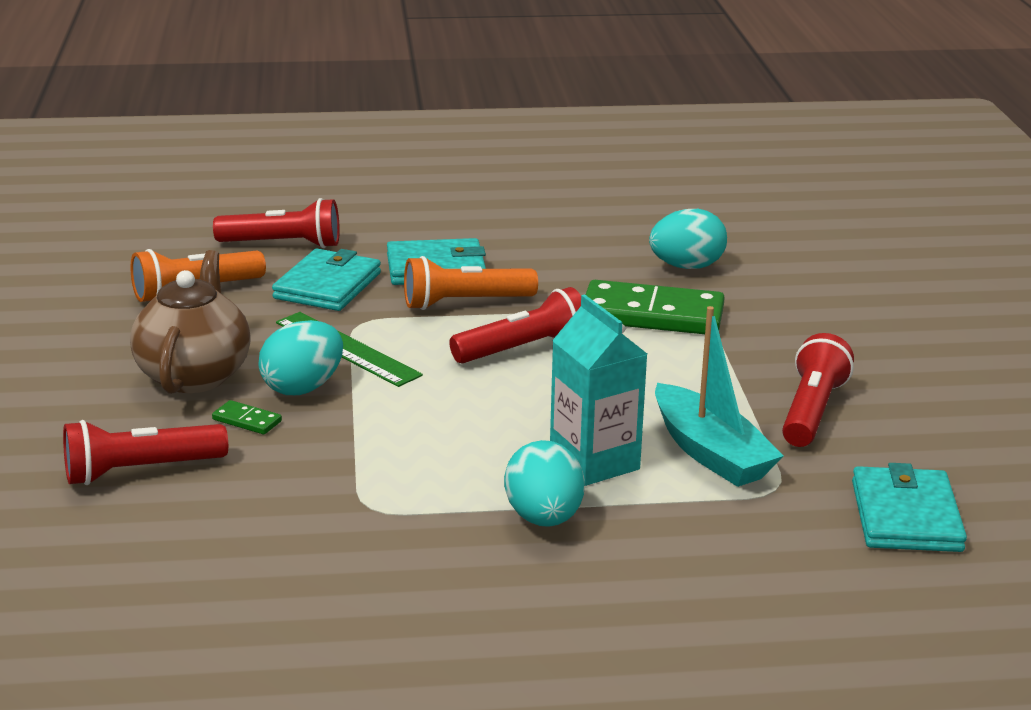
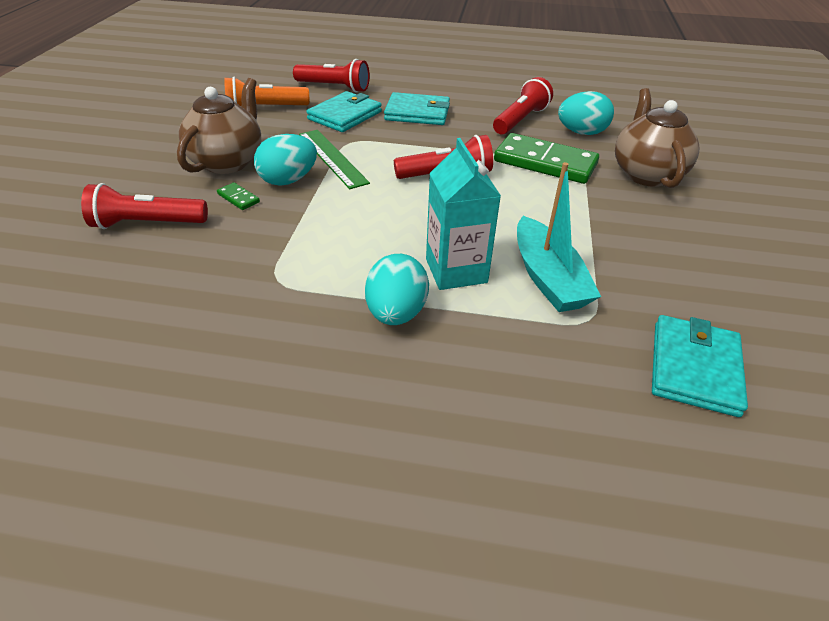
camera: 15 degrees right, 15 degrees up
orange flashlight [404,256,538,310] -> none
red flashlight [782,333,854,447] -> red flashlight moved to [493,77,553,134]
none -> brown teapot [615,88,699,188]

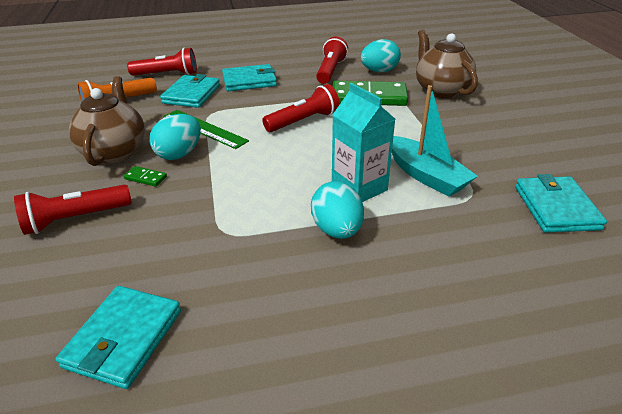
camera: 20 degrees left, 5 degrees down
none -> turquoise wallet [56,286,181,389]

